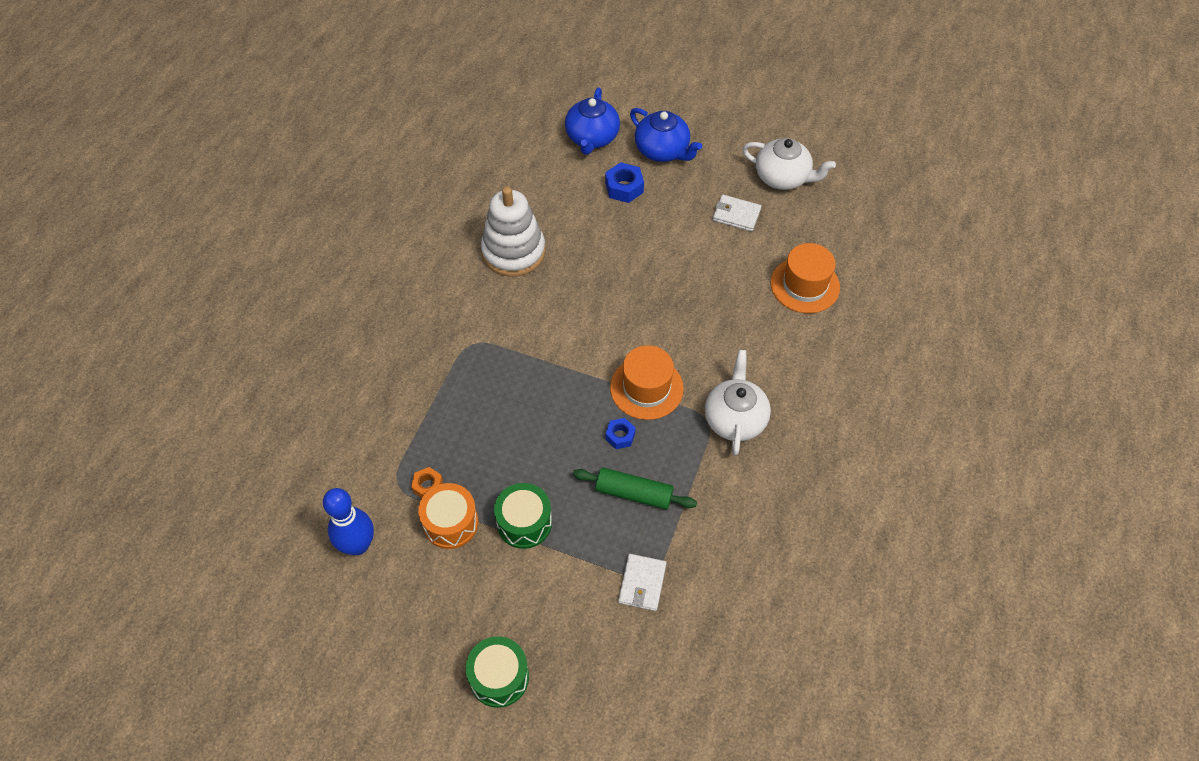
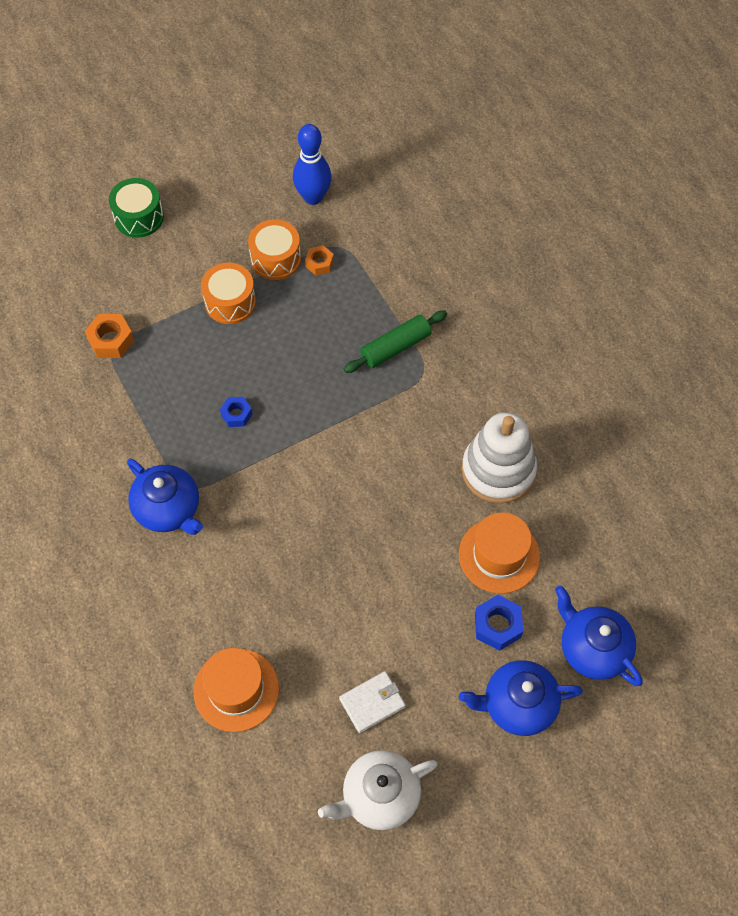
camera: 130 degrees right, 5 degrees up
green drum [494,483,552,549] -> orange drum [201,263,256,324]
green rolling pin [573,468,697,509] -> green rolling pin moved to [344,310,447,373]
orange hat [610,345,684,420] -> orange hat moved to [459,512,540,594]
white wallet [618,554,666,611] -> orange nut [85,314,134,358]
white teapot [705,350,771,456] -> blue teapot [127,458,203,535]

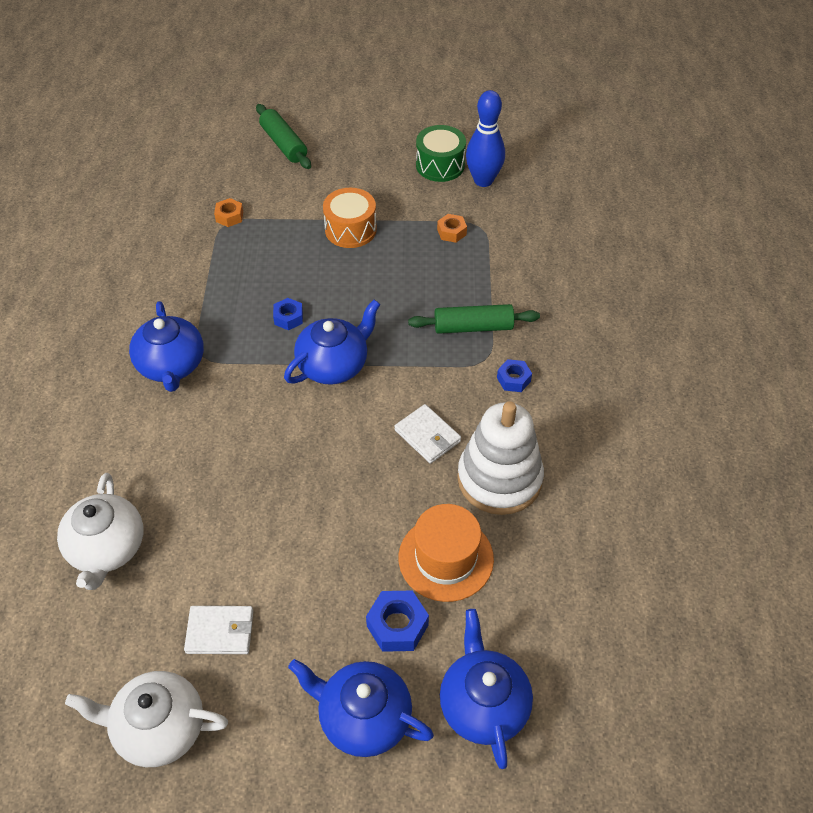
camera: 30 degrees right, 10 degrees down
orange nut [85,314,134,358] -> orange nut [214,198,243,227], size x0.66
green drum [109,178,164,238] -> green drum moved to [416,125,466,182]
orange hat [194,648,279,732] -> white teapot [57,473,143,590]
orange drum [248,219,301,280] -> none
none -> green rolling pin [256,104,311,169]
none -> blue teapot [284,300,381,385]
none -> white wallet [394,404,461,464]
none -> blue nut [497,359,532,392]

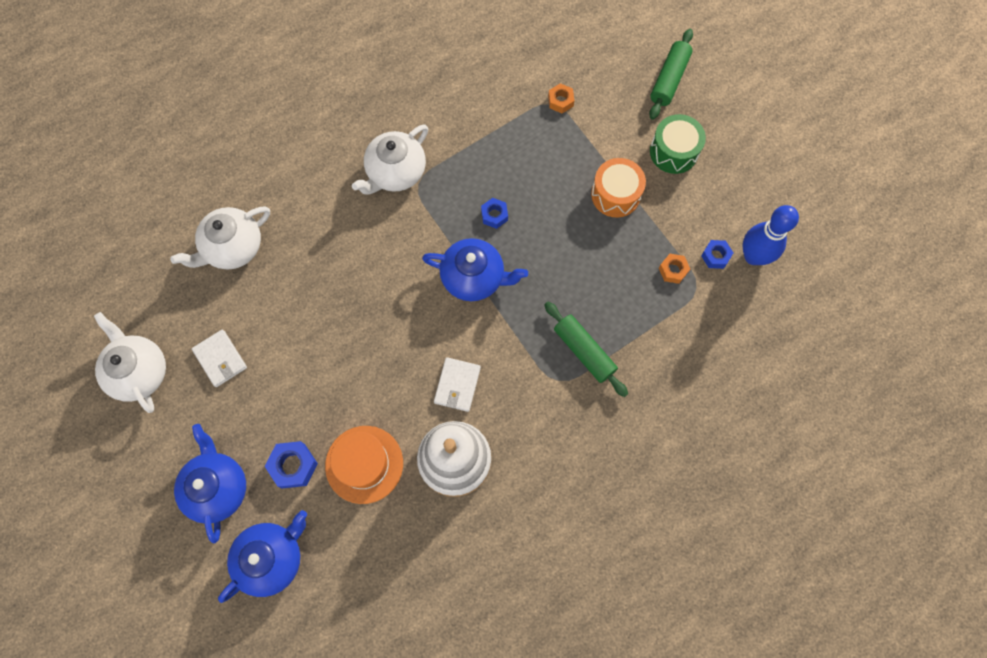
camera: 55 degrees right, 20 degrees up
blue teapot [129,301,204,392] -> white teapot [352,125,428,195]
green drum [416,125,466,182] -> green drum moved to [650,114,706,174]
blue nut [497,359,532,392] -> blue nut moved to [701,240,733,269]

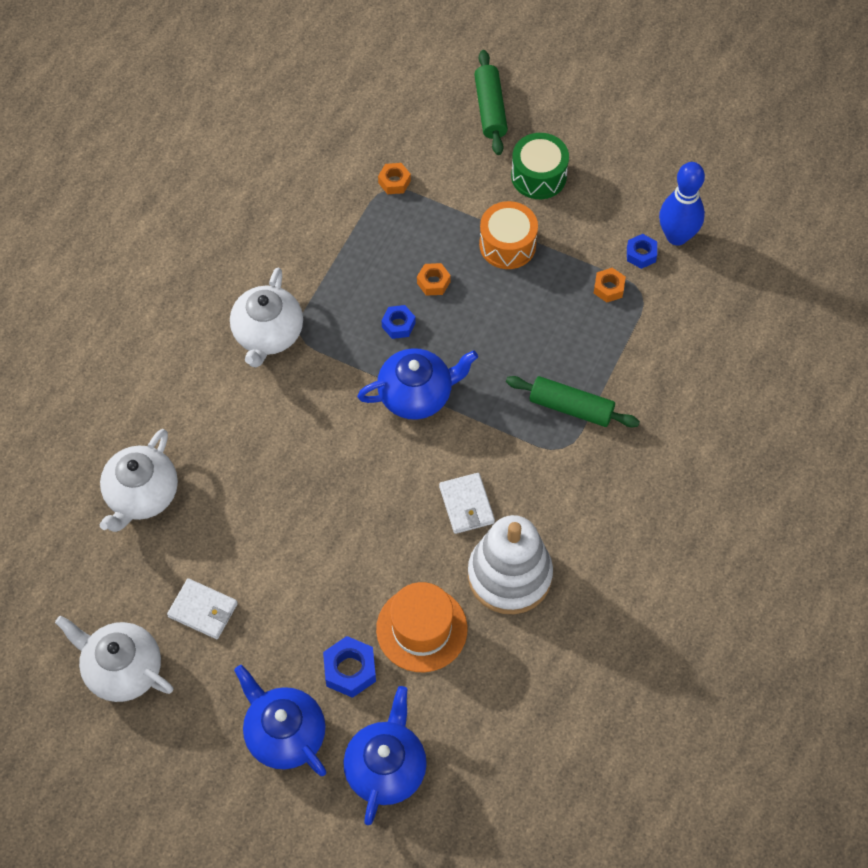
camera: 30 degrees left, 10 degrees down
none -> orange nut [417,263,451,296]

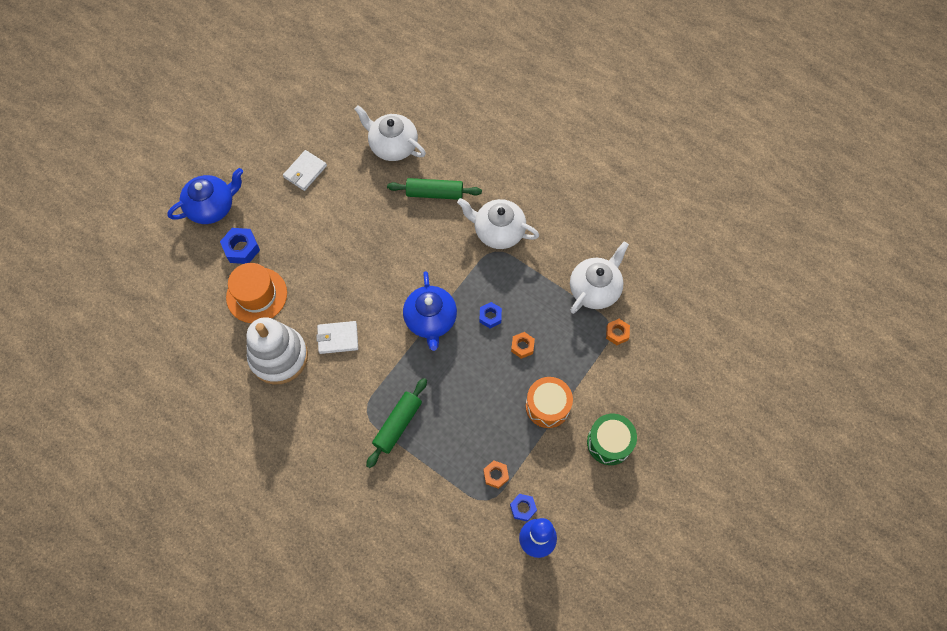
camera: 100 degrees right, 5 degrees up
white teapot [55,616,173,702] -> white teapot moved to [570,241,629,314]
blue teapot [343,686,427,825] -> none
green rolling pin [474,50,508,155] -> green rolling pin moved to [387,178,482,200]

